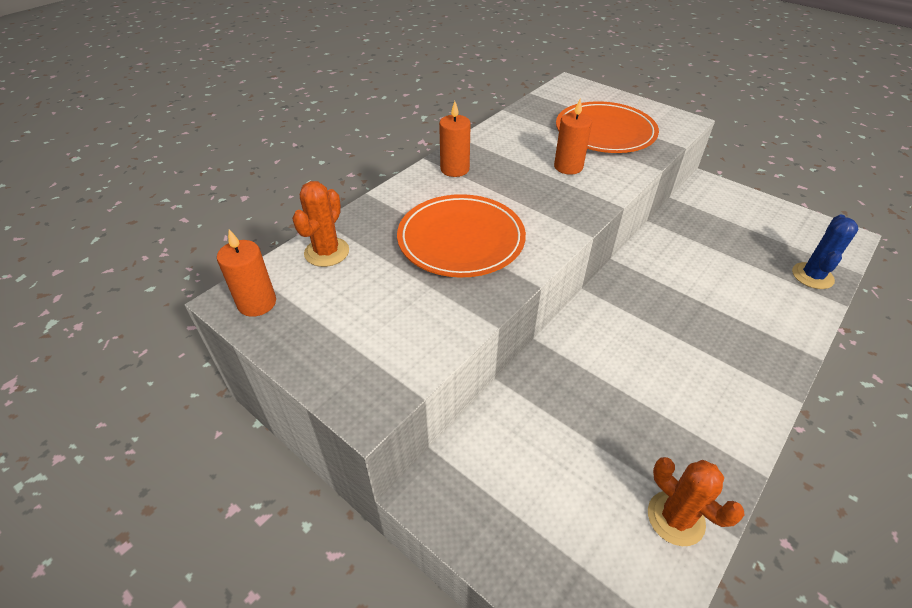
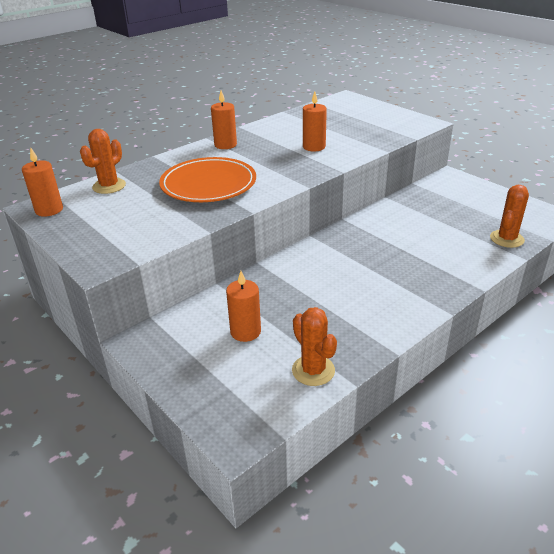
camera: 10 degrees right, 10 degrees down
orange plate [556,101,659,153] -> none
blue cactus [792,215,858,289] -> orange cactus [490,185,529,248]
none -> orange candle [226,271,261,342]

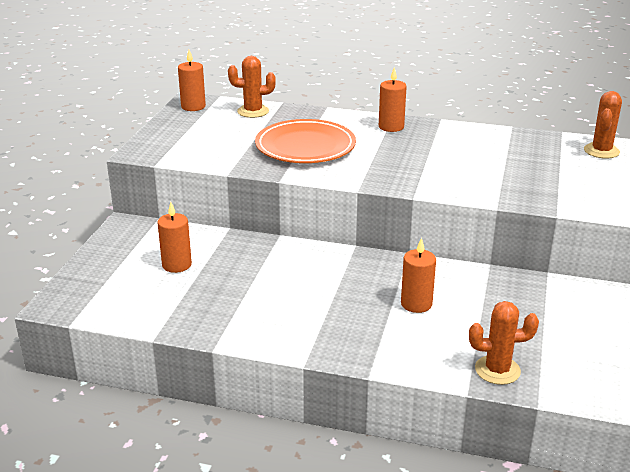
camera: 55 degrees right, 5 degrees down
orange cactus [292,307,337,386] -> orange cactus moved to [584,91,622,159]
orange candle [303,91,327,151] -> orange candle moved to [401,237,436,313]

